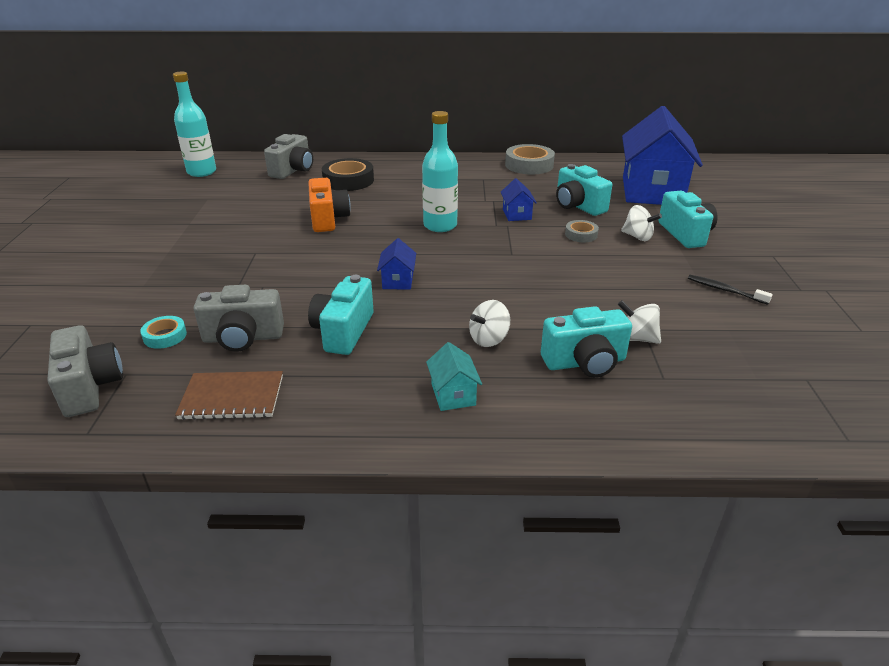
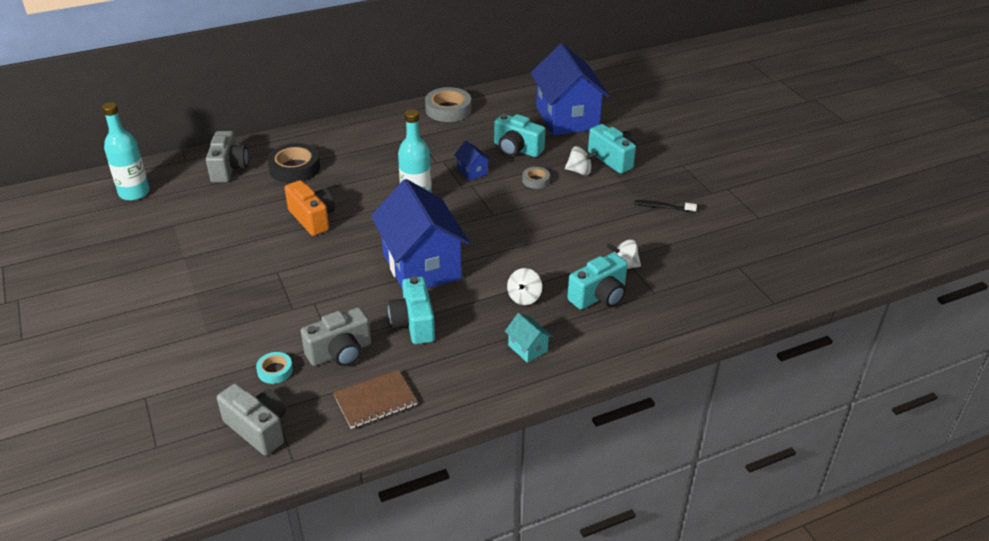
camera: 25 degrees left, 5 degrees up
blue house [377,238,416,290] -> blue house [371,179,470,290], size x2.47

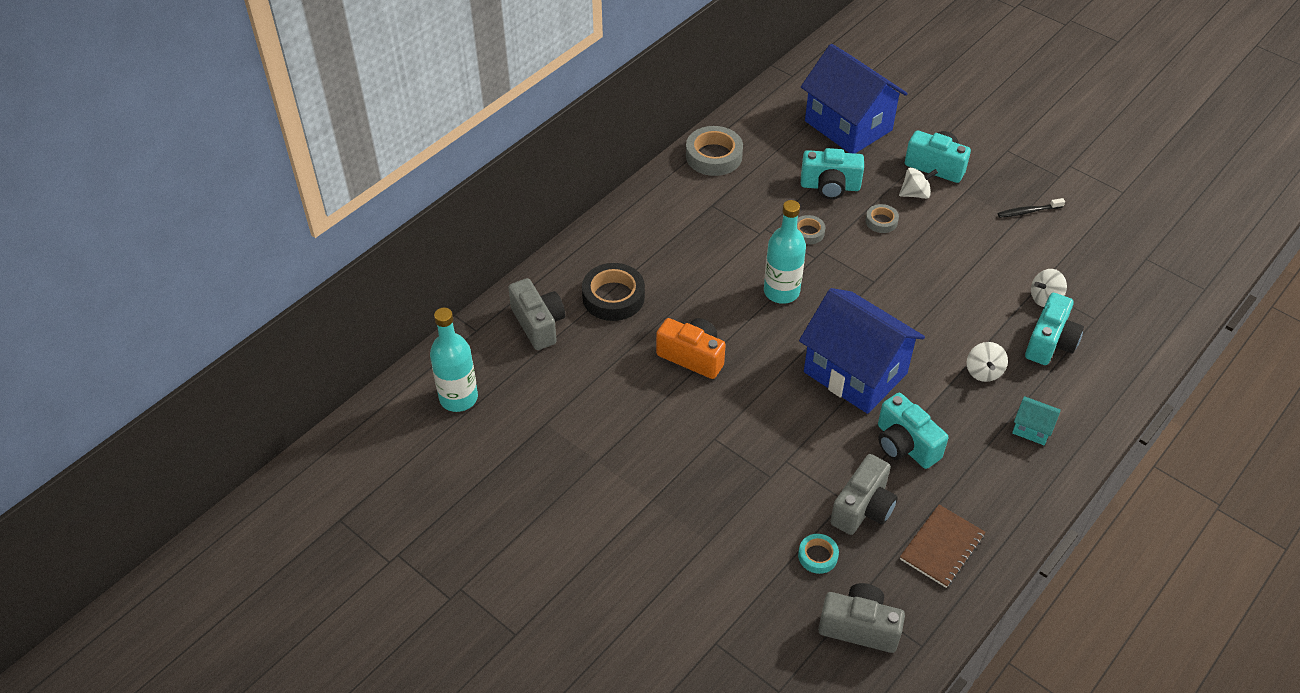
camera: 25 degrees left, 10 degrees up
blue house [454,141,491,181] -> grey tape [797,215,826,244]

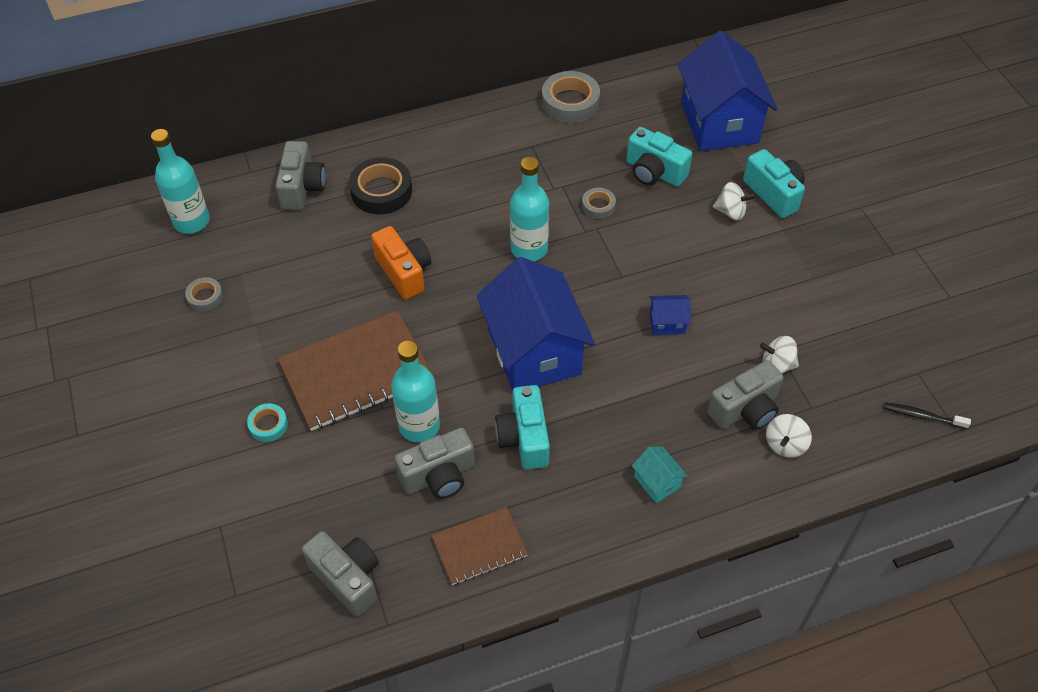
camera: 30 degrees right, 5 degrees up
turquoise tape [798,534,839,574] -> turquoise tape moved to [247,403,288,442]
grey tape [866,204,899,233] -> grey tape moved to [185,277,223,312]
white spinning top [967,342,1008,382] -> white spinning top moved to [766,414,812,458]
black toothbrush [998,198,1065,218] -> black toothbrush moved to [884,403,971,429]
turquoise camera [1025,293,1084,365] -> grey camera [707,360,784,430]
none -> brown notebook [277,310,434,431]
none -> turquoise bottle [391,341,440,442]
none -> blue house [650,295,691,335]

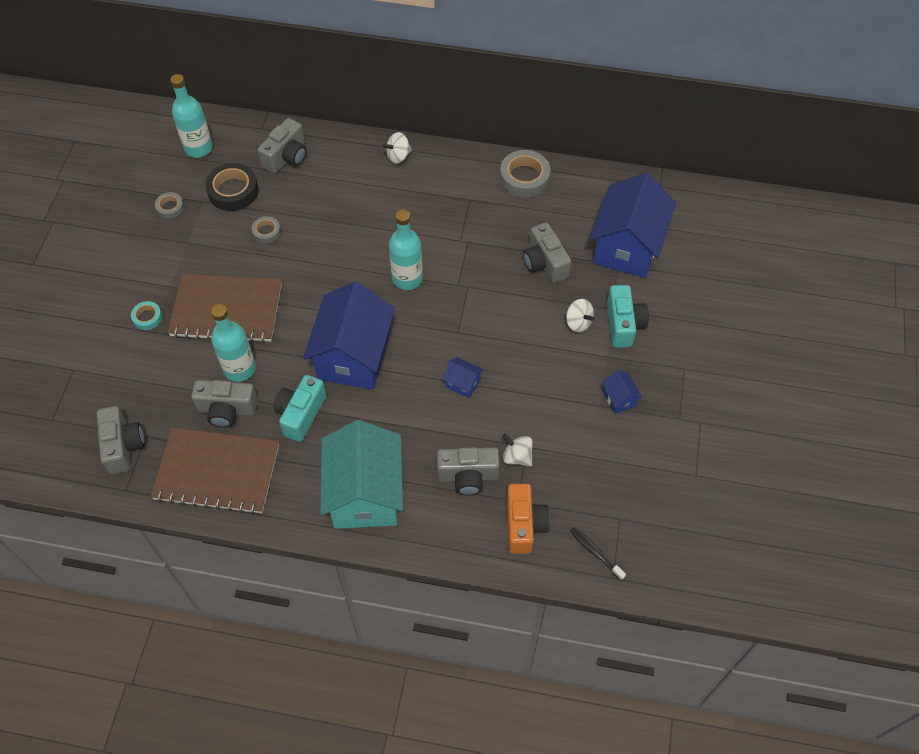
camera: 30 degrees right, 5 degrees up
black tape [349,157,412,214] -> black tape moved to [205,163,258,211]
orange camera [371,226,431,299] -> orange camera moved to [507,484,550,554]
brown notebook [431,507,528,585] -> brown notebook [151,427,279,515], size x1.78
grey tape [582,188,616,219] -> grey tape moved to [252,216,281,243]
turquoise camera [626,127,692,187] -> grey camera [523,222,571,283]
turquoise house [632,446,688,503] -> turquoise house [321,420,403,529], size x2.47
white spinning top [766,414,812,458] -> white spinning top moved to [383,132,412,163]
none -> blue house [602,370,642,414]

